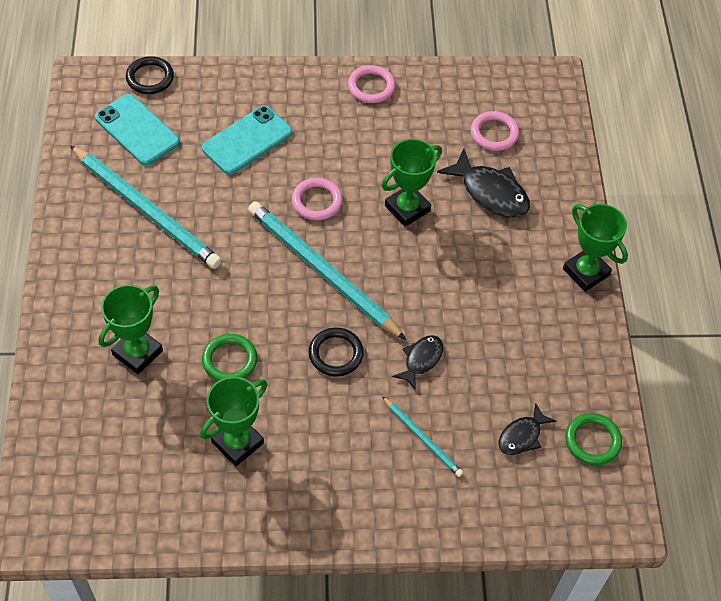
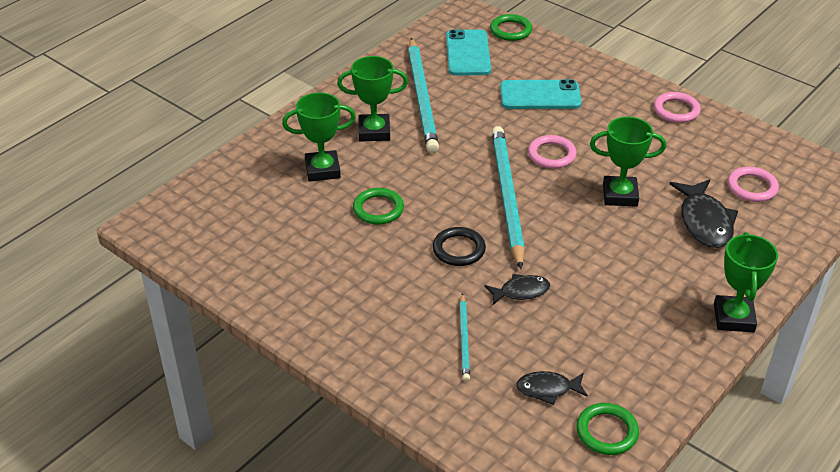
camera: 45 degrees right, 15 degrees down
black ring [126,56,174,94] -> green ring [490,14,532,41]
green trophy [200,377,267,466] -> green trophy moved to [337,56,408,141]

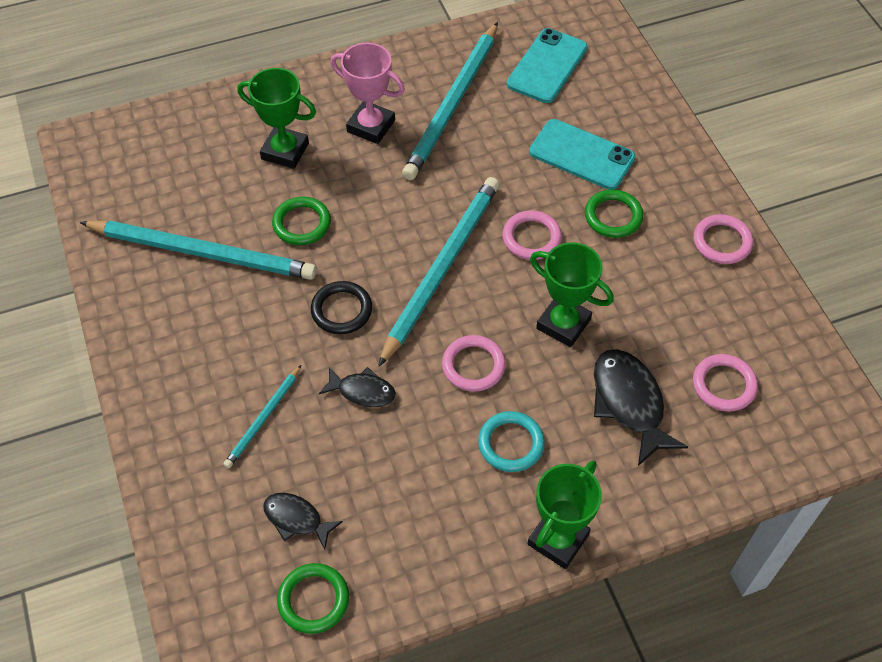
camera: 30 degrees right, 15 degrees up
green trophy [337,56,408,141] -> pink trophy [331,43,405,144]
green ring [490,14,532,41] -> green ring moved to [585,190,643,238]
black fish [670,179,738,248] -> black fish turned 135 degrees clockwise [594,349,688,466]
none -> turquoise pencil [79,220,317,280]
none -> pink ring [442,335,506,392]
none -> turquoise ring [478,411,545,472]

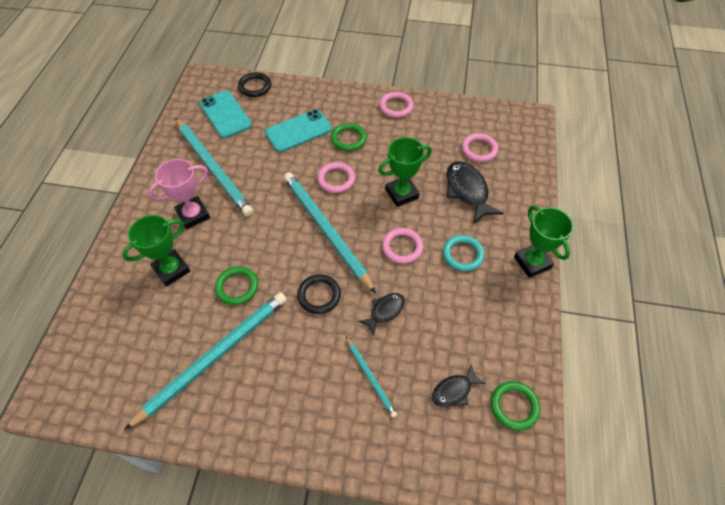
camera: 60 degrees left, 0 degrees up
black fish [594,349,688,466] -> black fish turned 60 degrees clockwise [447,161,503,223]
none -> black ring [238,72,271,97]

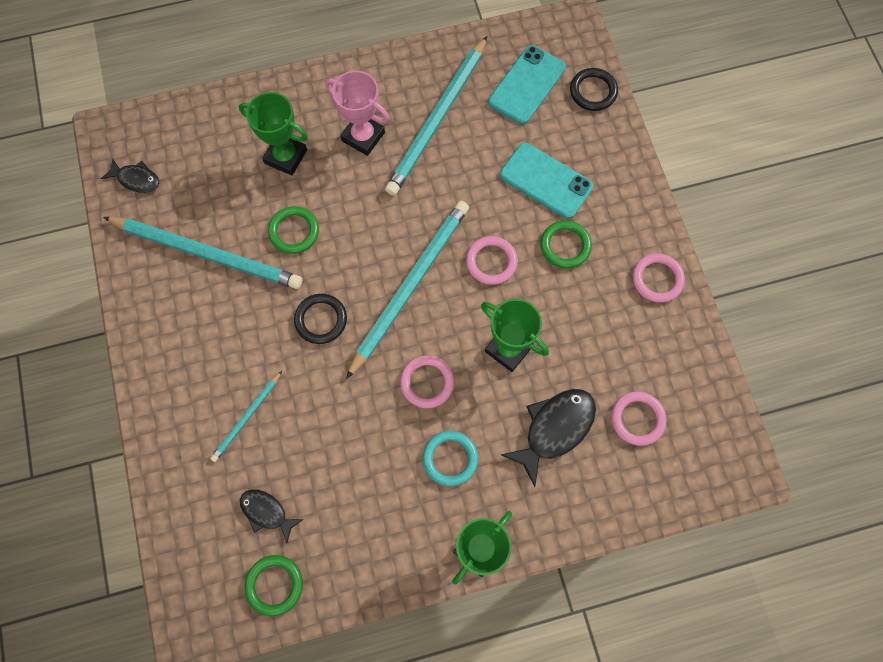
camera: 65 degrees right, 15 degrees up
black fish [358,293,405,336] -> black fish moved to [101,158,160,193]

